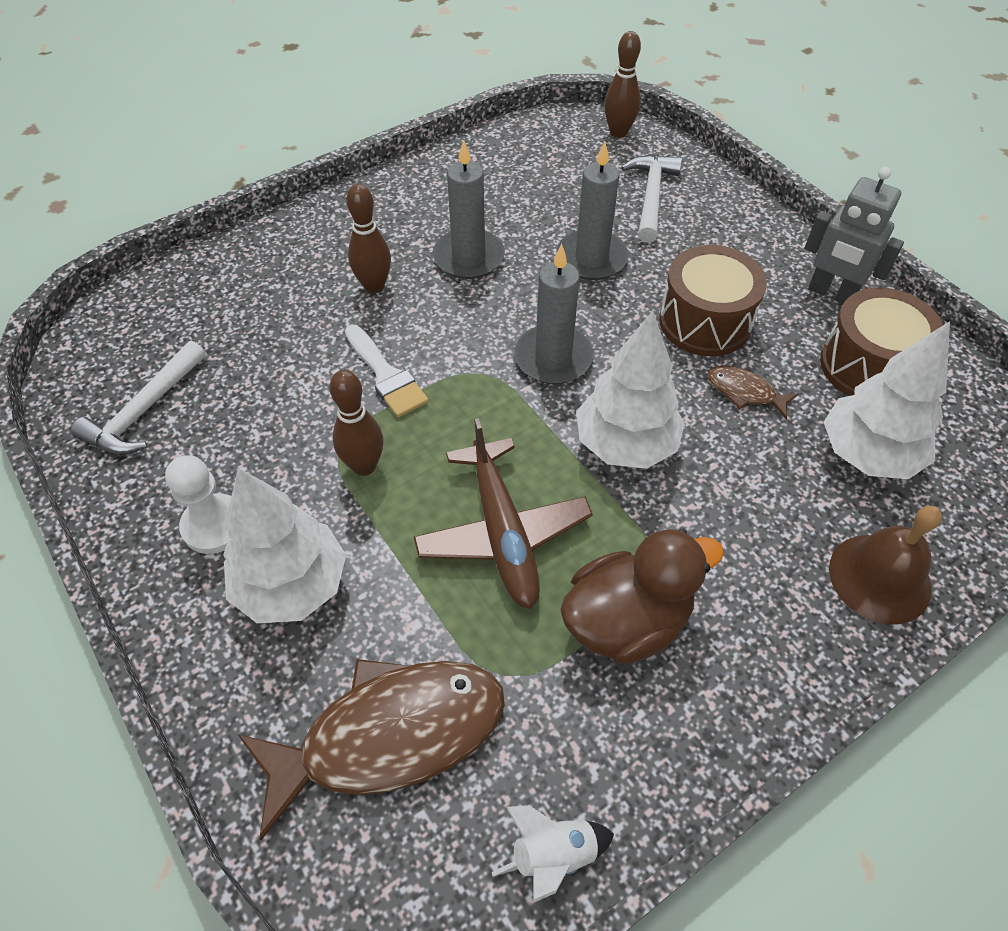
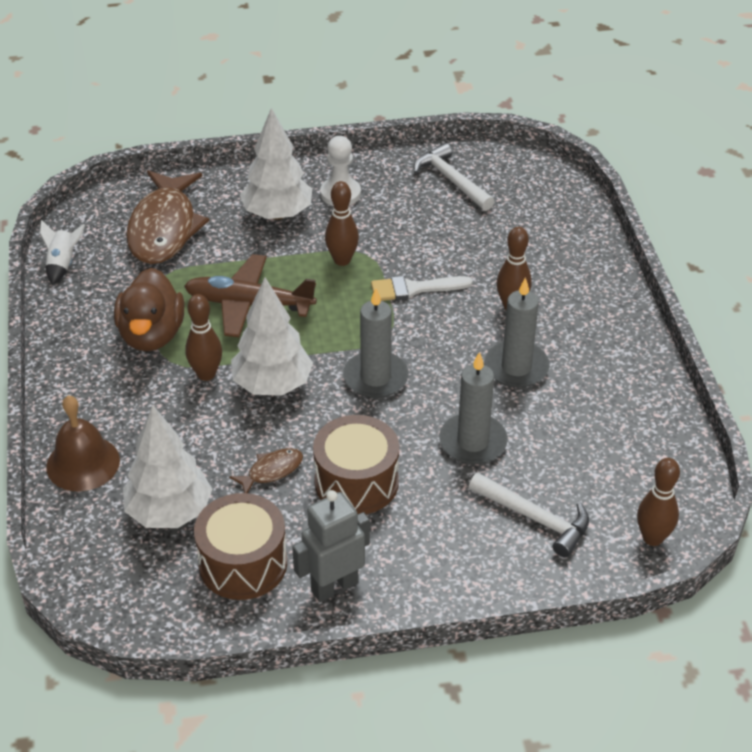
camera: 115 degrees right, 10 degrees down
none -> brown bowling pin [185,294,222,381]

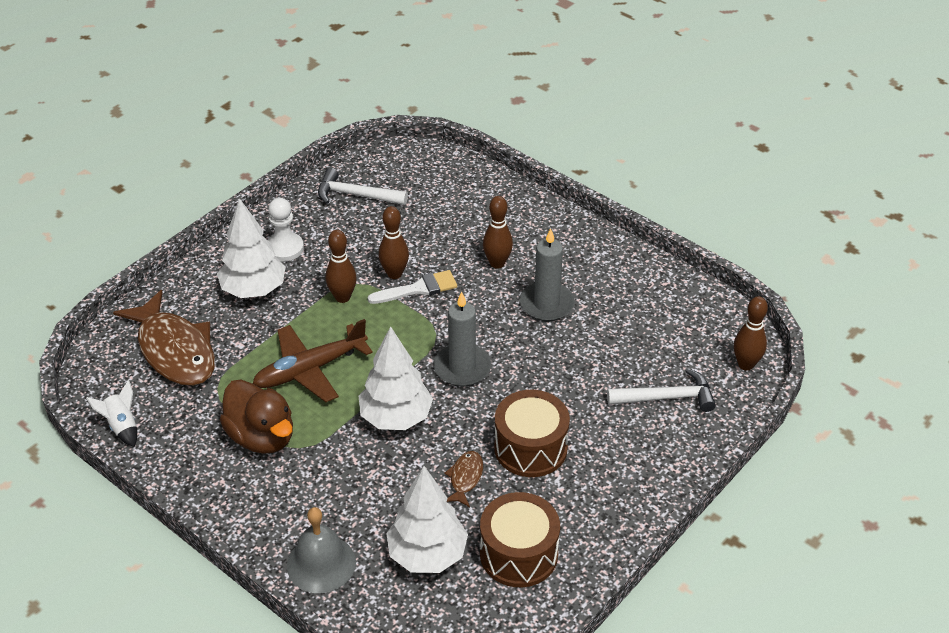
camera: 40 degrees left, 0 degrees up
brown bell [46,395,120,492] -> grey bell [287,507,356,593]
brown bowling pin [185,294,222,381] -> brown bowling pin moved to [379,206,409,279]
grey robot [292,490,370,602] -> none
white brush [371,276,473,301] -> white brush turned 150 degrees counterclockwise [367,270,457,304]
grey candle [439,352,508,464] -> none

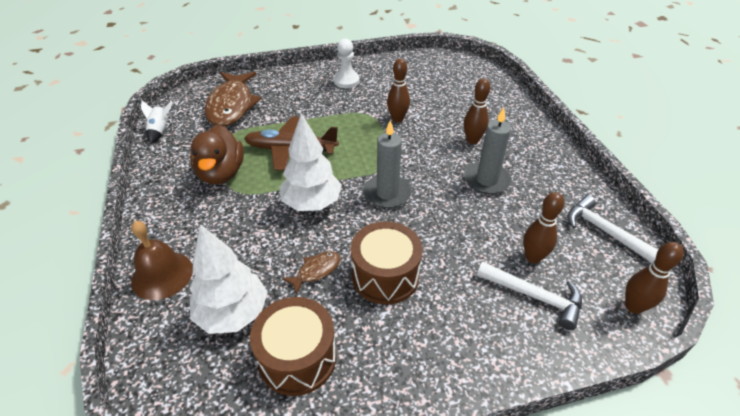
camera: 35 degrees right, 0 degrees up
white tree [217,198,286,298] -> none
grey bell [287,507,356,593] -> brown bell [131,221,193,300]
white hammer [318,168,408,205] -> white hammer moved to [568,195,658,263]
brown bowling pin [326,230,356,303] -> brown bowling pin moved to [523,192,564,263]
white brush [367,270,457,304] -> none

